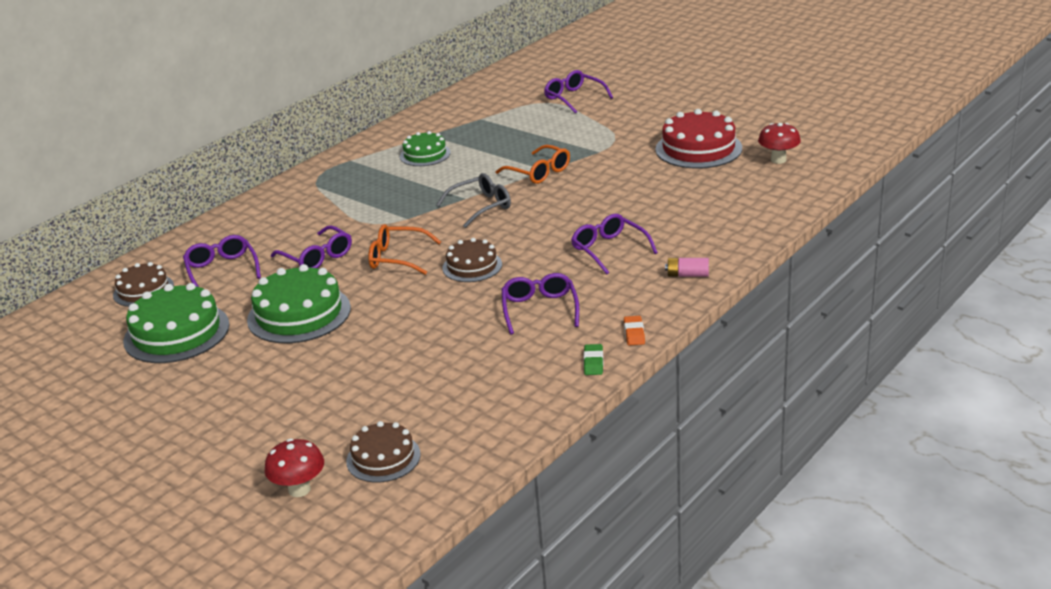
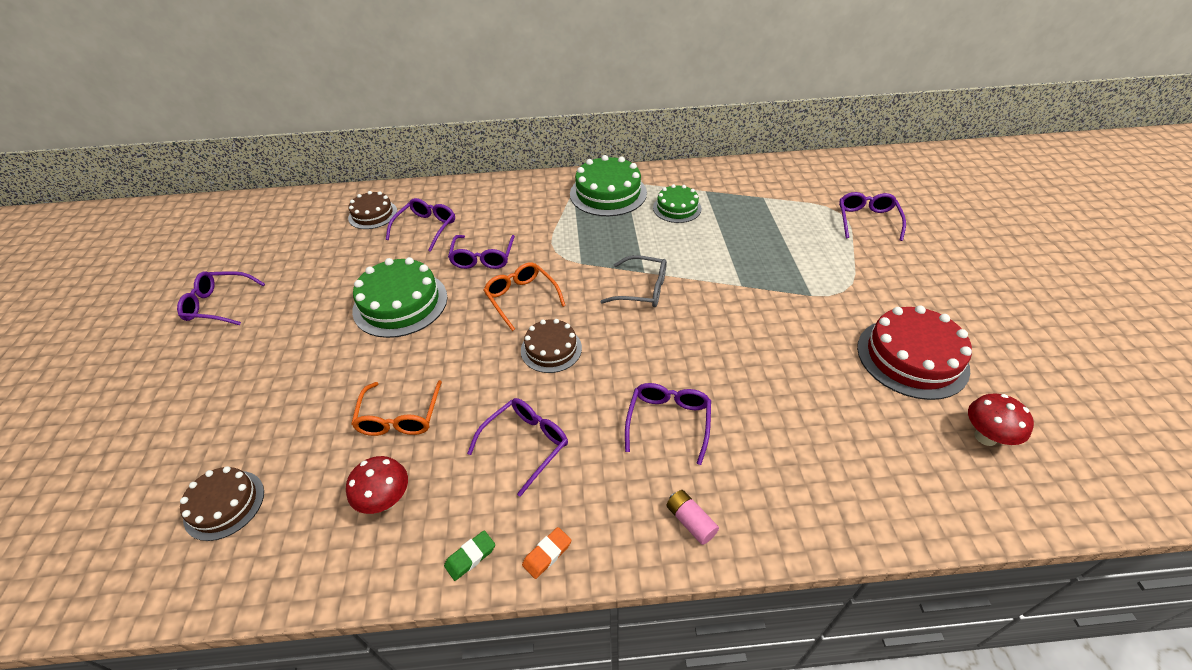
camera: 45 degrees right, 15 degrees up
green cake [123,283,230,363] -> green cake moved to [570,155,647,216]
red mushroom [265,439,324,497] -> red mushroom moved to [346,456,408,514]
orange glasses [496,145,570,184] -> orange glasses moved to [351,380,442,436]
none -> purple glasses [177,271,265,325]

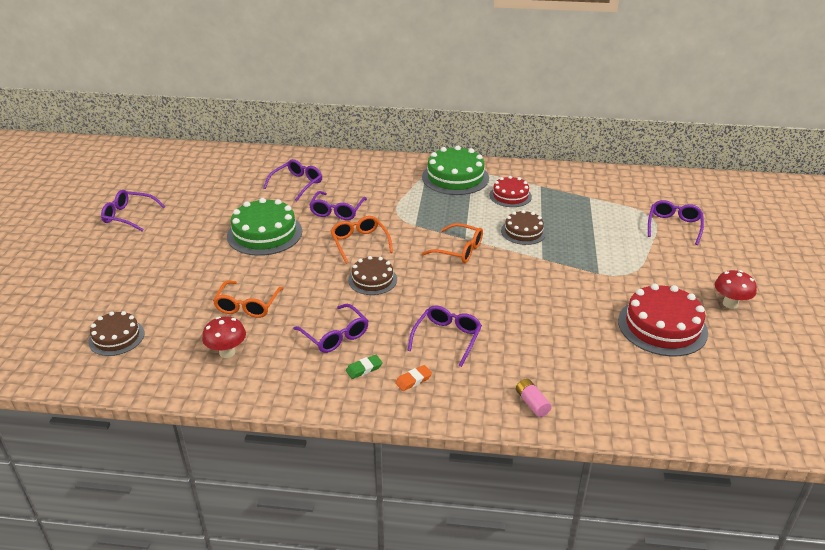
camera: 10 degrees right, 10 degrees down
brown cake [348,191,397,229] -> brown cake moved to [501,210,546,245]
green eraser [444,530,495,581] -> green eraser moved to [346,355,383,379]
purple glasses [467,398,568,497] -> purple glasses turned 90 degrees clockwise [293,304,368,353]
orange eraser [522,527,571,579] -> orange eraser moved to [395,365,432,391]
grey glasses [600,255,667,307] -> orange glasses [422,223,483,263]
green cake [653,184,702,223] -> red cake [490,176,532,207]
pink battery [666,490,719,545] -> pink battery moved to [516,379,552,417]
red mushroom [968,394,1034,446] -> red mushroom moved to [714,270,757,309]

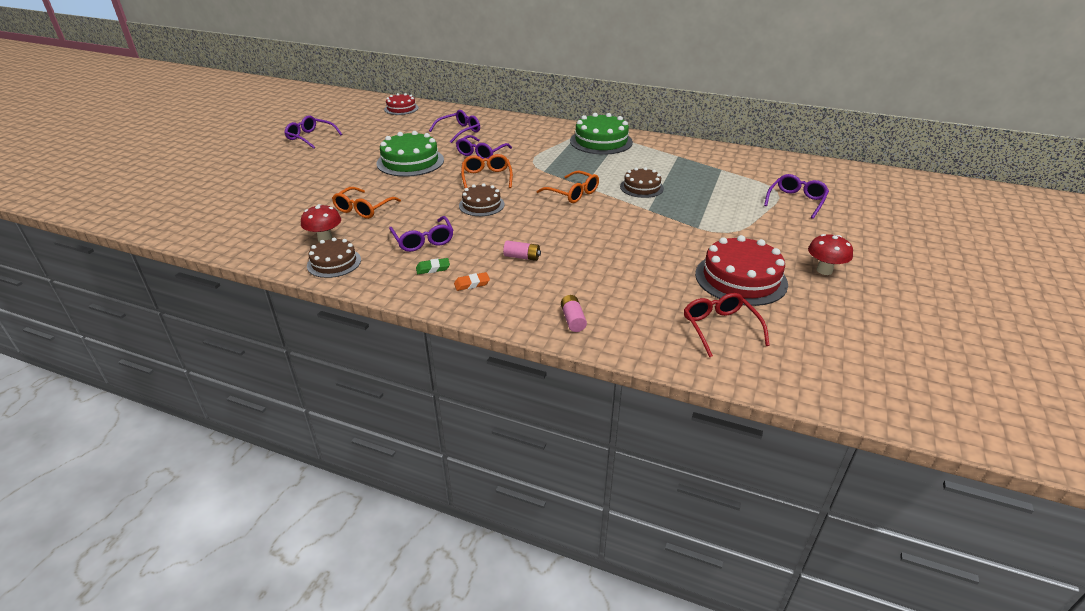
camera: 15 degrees right, 0 degrees up
brown cake [88,311,145,356] -> brown cake moved to [307,237,361,278]
purple glasses [407,305,482,367] -> pink battery [503,241,541,261]
red cake [490,176,532,207] -> red cake moved to [384,93,419,115]
none -> red glasses [684,293,770,357]

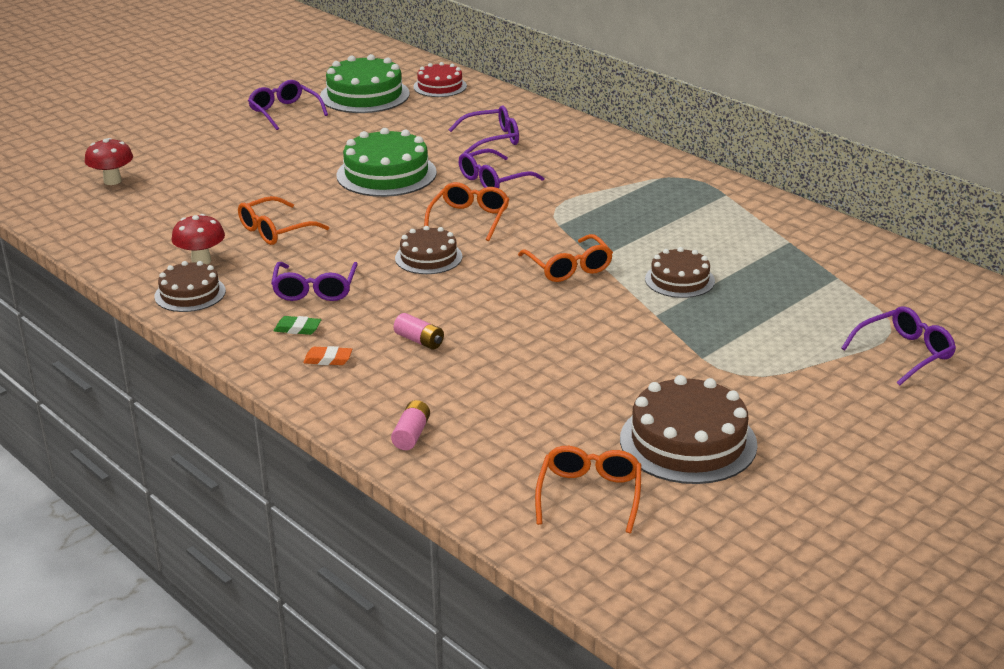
camera: 25 degrees right, 5 degrees down
green cake [570,113,633,155] -> green cake moved to [320,54,410,113]
red glasses [684,293,770,357] -> orange glasses [535,446,642,533]
red cake [695,235,788,306] -> brown cake [620,375,758,484]
red mushroom [808,234,853,275] -> red mushroom moved to [85,138,133,185]

